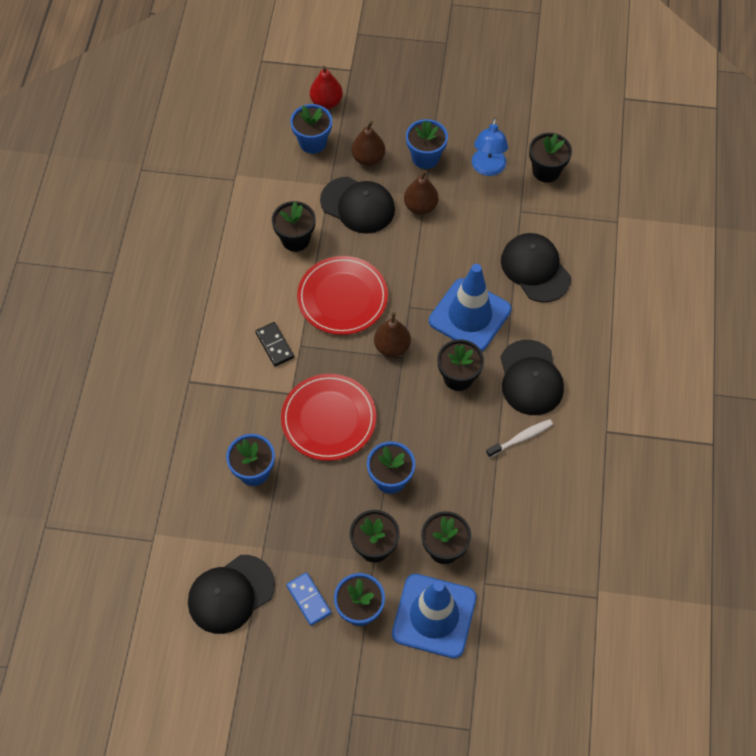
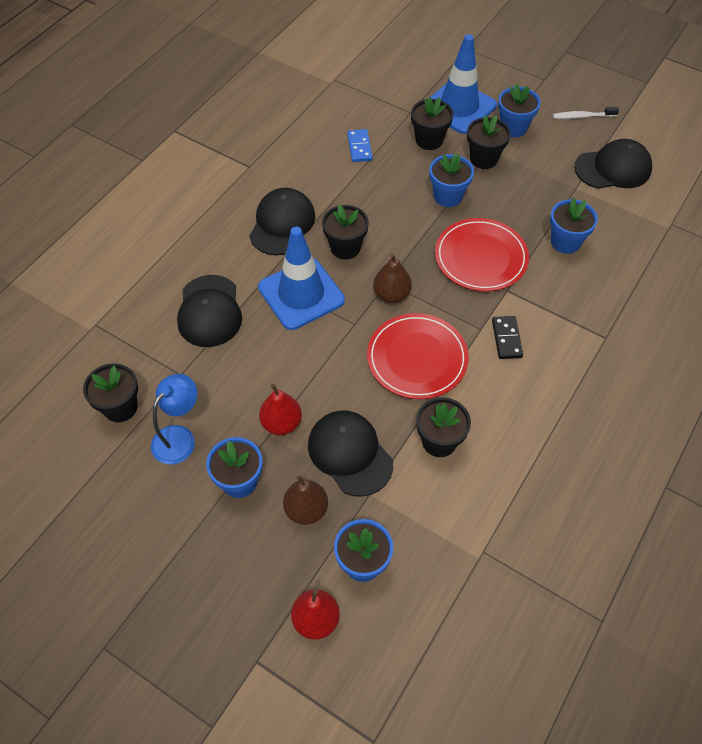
camera: 155 degrees left, 5 degrees down
blue domino [286,572,331,626] -> blue domino moved to [347,129,373,162]
brown pear [404,170,438,215] -> red pear [259,384,302,435]
white toothbrush [486,419,553,458] -> white toothbrush moved to [553,107,619,119]

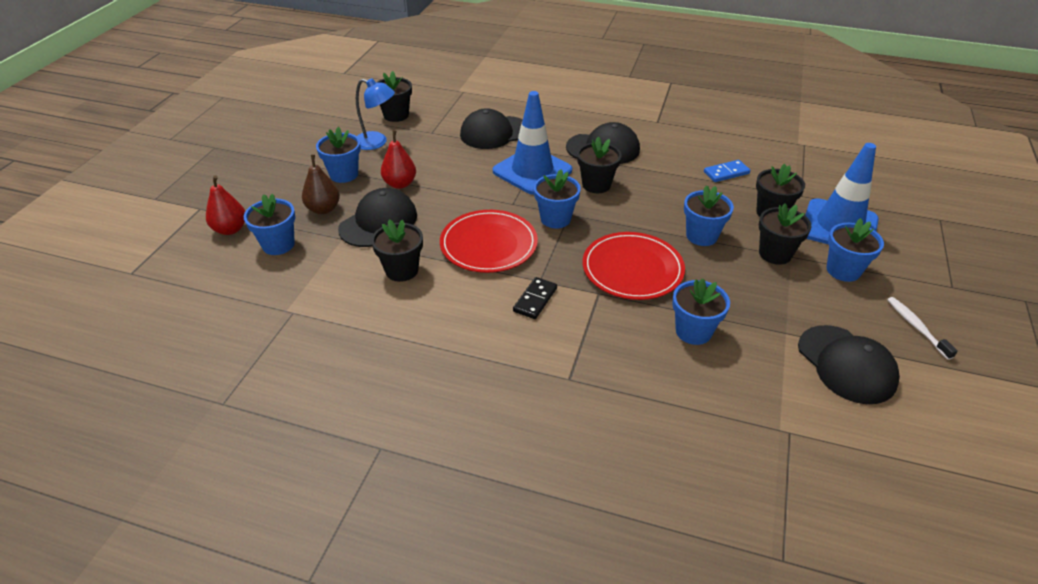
camera: 75 degrees right, 15 degrees down
brown pear [373,254,412,303] -> blue flower pot [534,169,581,229]
black domino [492,316,523,359] -> black domino turned 45 degrees counterclockwise [513,277,557,319]

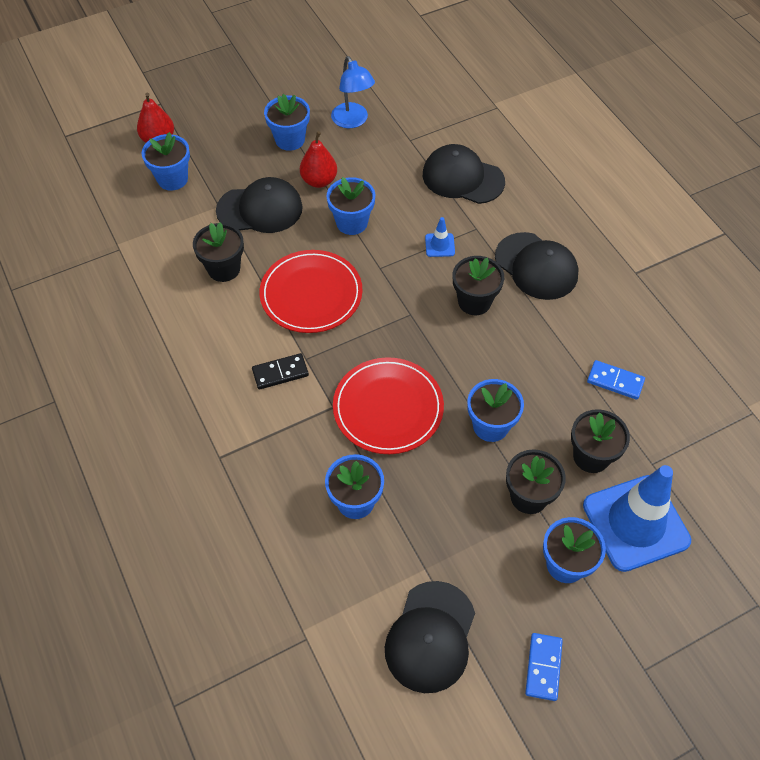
camera: 45 degrees right, 15 degrees up
brown pear [302,154,340,214] -> none
black flower pot [376,71,412,122] -> none
blue traffic cone [493,91,572,195] -> blue traffic cone [425,217,455,257], size x0.41
blue flower pot [534,169,581,229] -> blue flower pot moved to [327,177,375,235]
white toothbrush [887,297,958,360] -> blue domino [525,633,563,701]

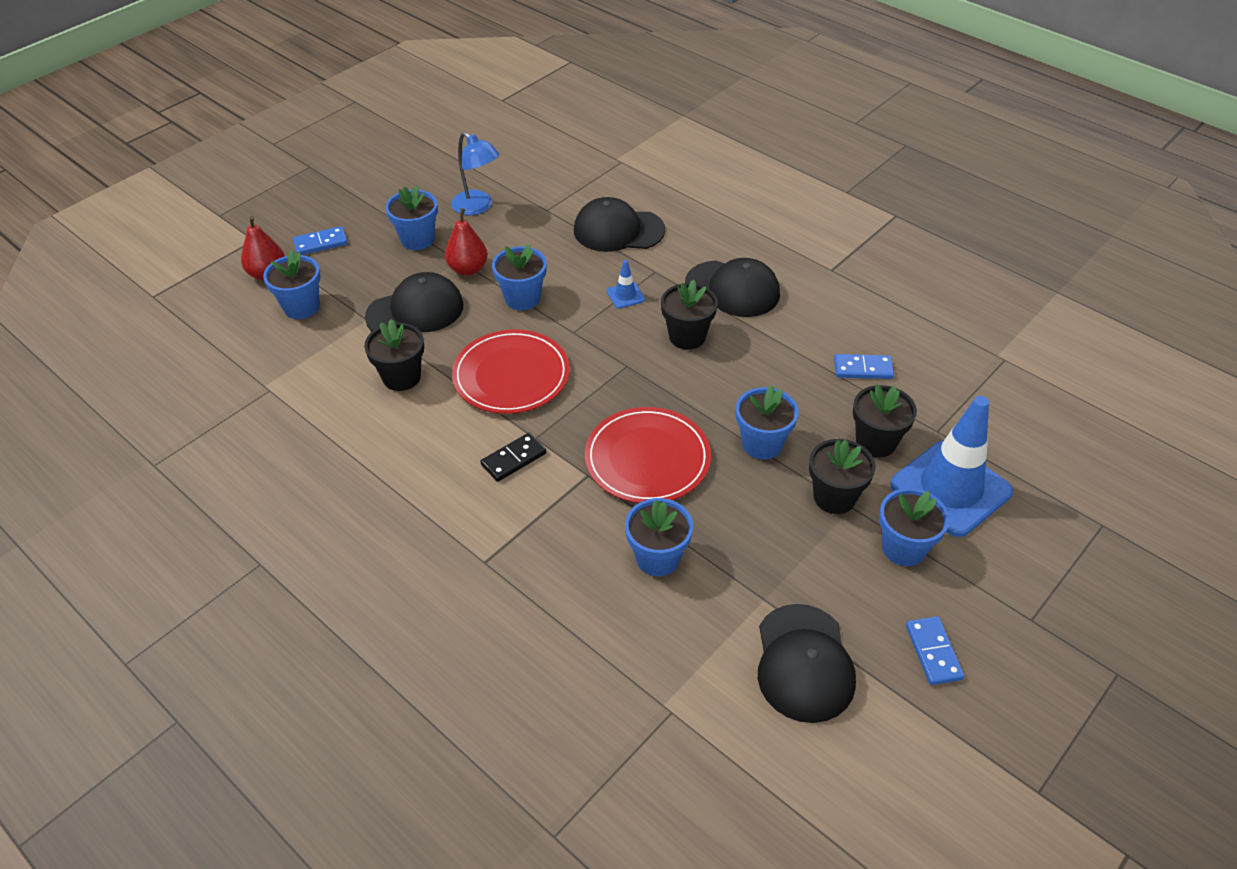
camera: 20 degrees left, 10 degrees down
none -> blue domino [293,226,348,255]

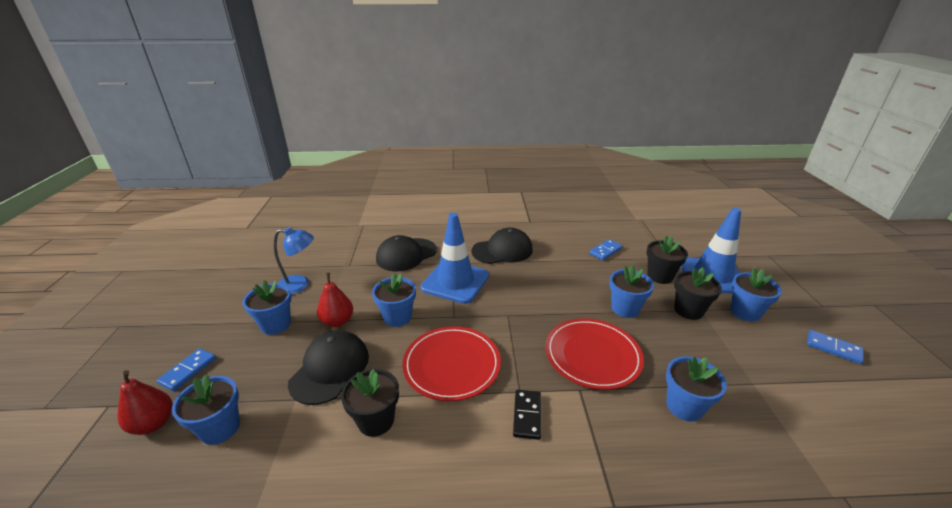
camera: 45 degrees left, 15 degrees down
blue traffic cone [606,260,645,309] -> blue traffic cone [420,213,489,304], size x2.46
black flower pot [661,280,718,350] -> none
black cap [758,604,856,723] -> none

